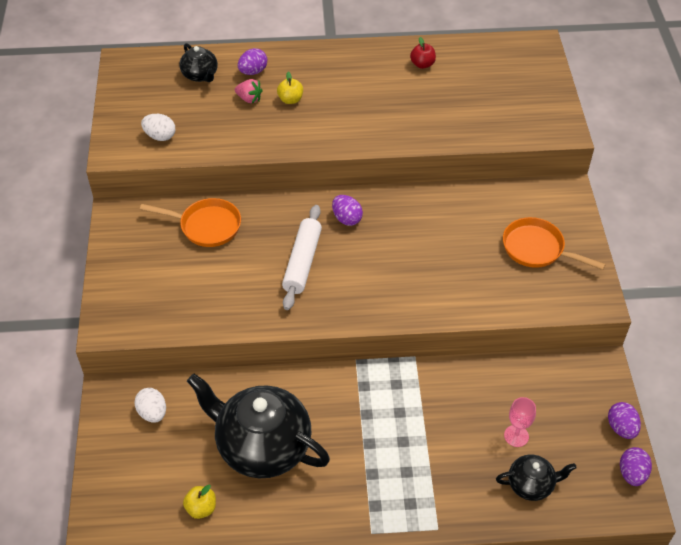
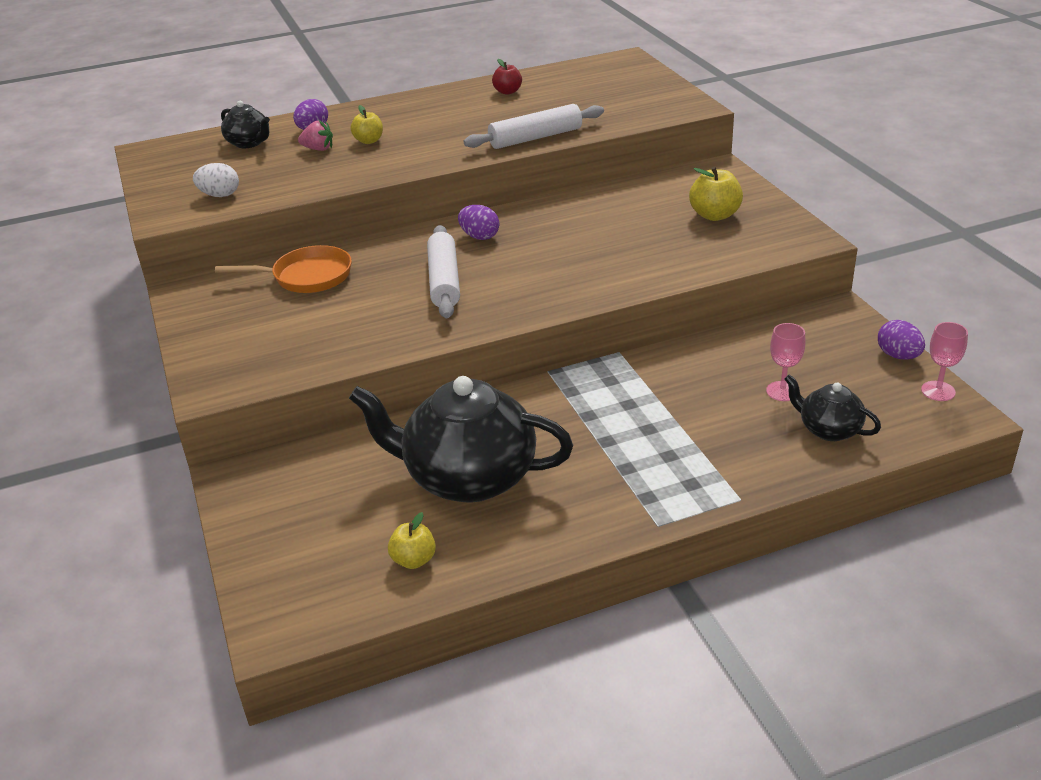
camera: 15 degrees left, 15 degrees down
white egg [134,388,166,423] -> none
black teapot [496,455,577,501] -> black teapot turned 120 degrees counterclockwise [784,374,881,441]
orange pan [503,217,606,270] -> yellow apple [689,167,743,221]
purple egg [620,447,652,486] -> pink goblet [921,322,968,401]
none -> white rolling pin [464,104,604,149]

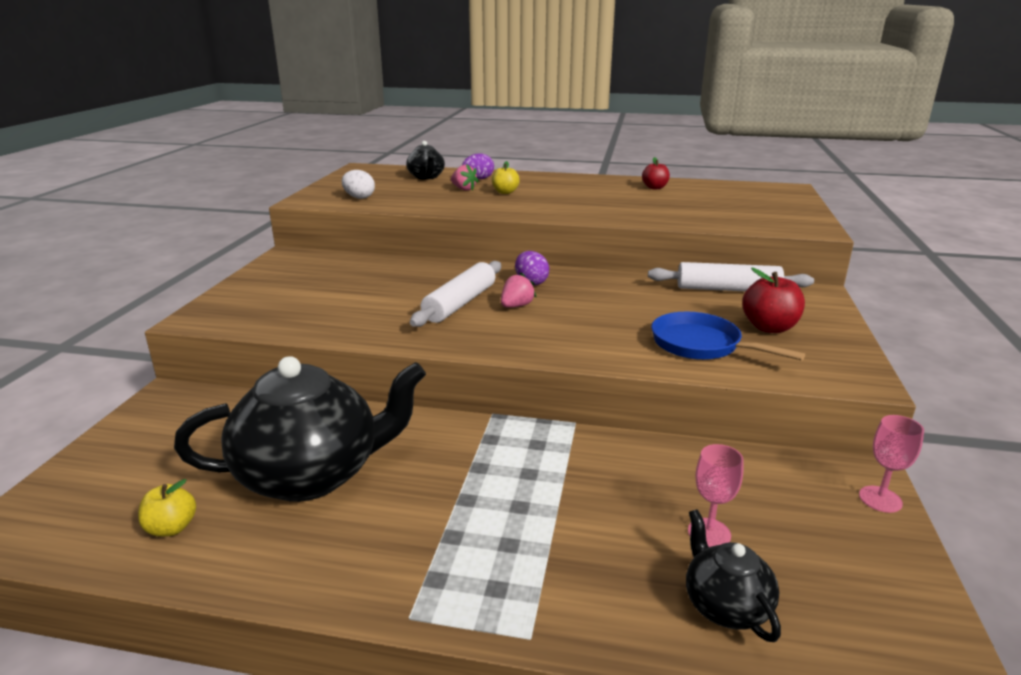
camera: 30 degrees right, 10 degrees down
orange pan [215,245,352,293] -> none
black teapot [349,376,573,502] -> black teapot turned 120 degrees clockwise [174,356,426,502]
white rolling pin [464,104,604,149] -> white rolling pin moved to [648,262,814,291]
yellow apple [689,167,743,221] -> red apple [742,268,805,333]
purple egg [878,320,925,360] -> none
pink goblet [921,322,968,401] -> pink goblet moved to [859,415,924,513]
none -> pink strawberry [501,273,536,308]
none -> blue pan [651,312,805,361]

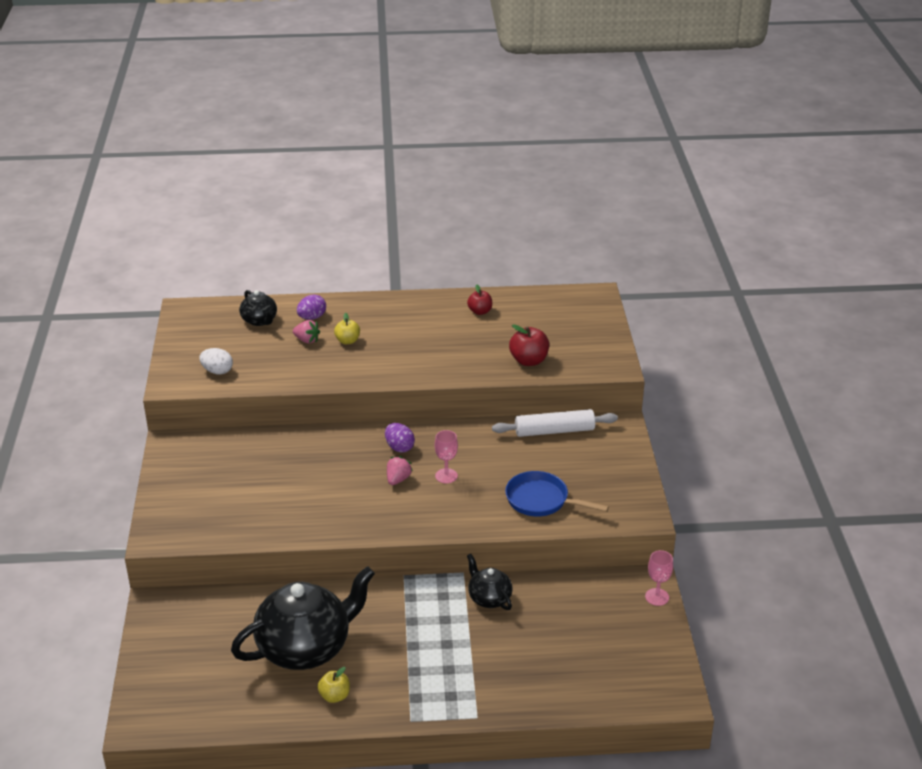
camera: 15 degrees left, 10 degrees up
yellow apple [138,479,196,537] -> yellow apple moved to [317,667,350,703]
white rolling pin [410,261,501,327] -> none
black teapot [686,509,781,642] -> black teapot moved to [467,554,513,610]
pink goblet [688,444,744,547] -> pink goblet moved to [435,430,458,483]
red apple [742,268,805,333] -> red apple moved to [509,325,549,366]

